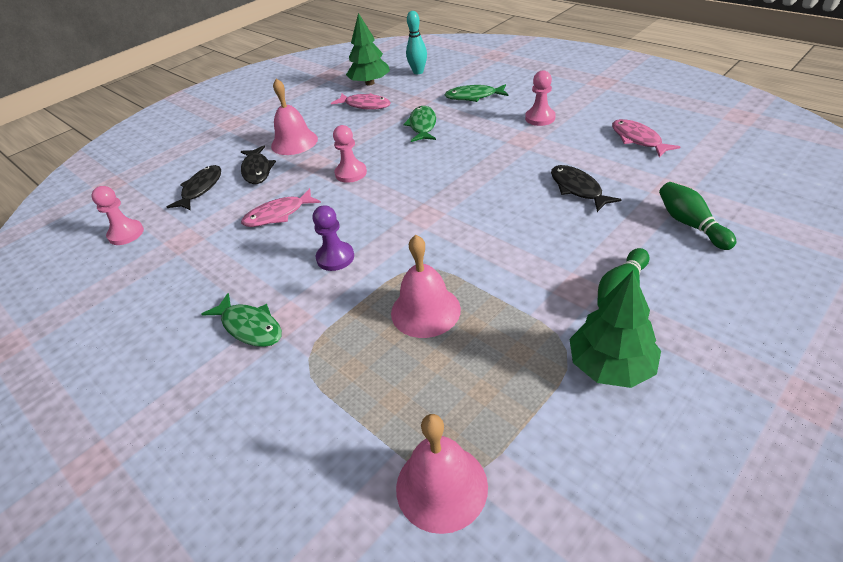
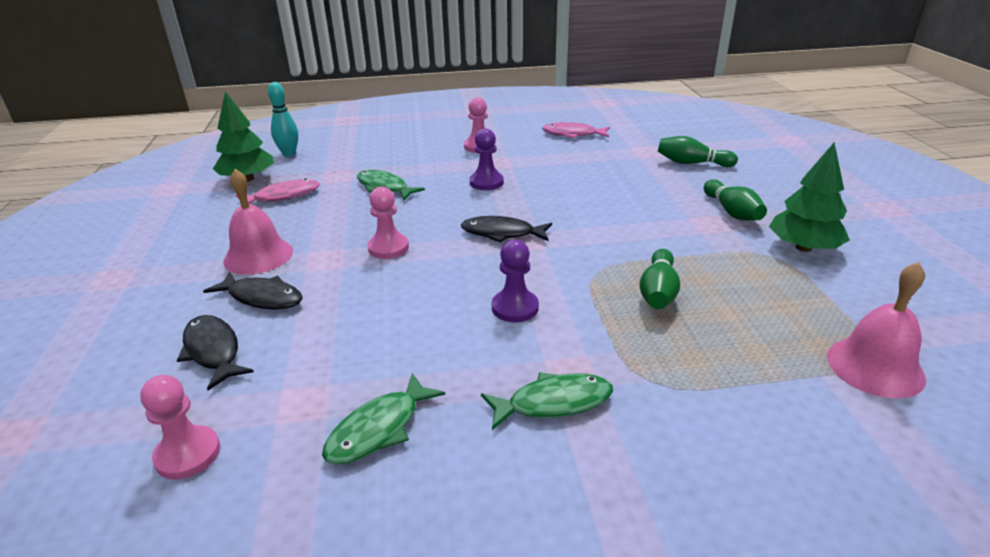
camera: 55 degrees left, 10 degrees down
pink fish [241,188,321,227] -> none
pink bell [391,235,461,338] -> green bowling pin [640,249,680,309]
green fish [445,84,509,102] -> green fish moved to [322,373,445,464]
black fish [551,165,622,212] -> black fish moved to [461,216,552,243]
none -> purple pawn [470,129,504,190]

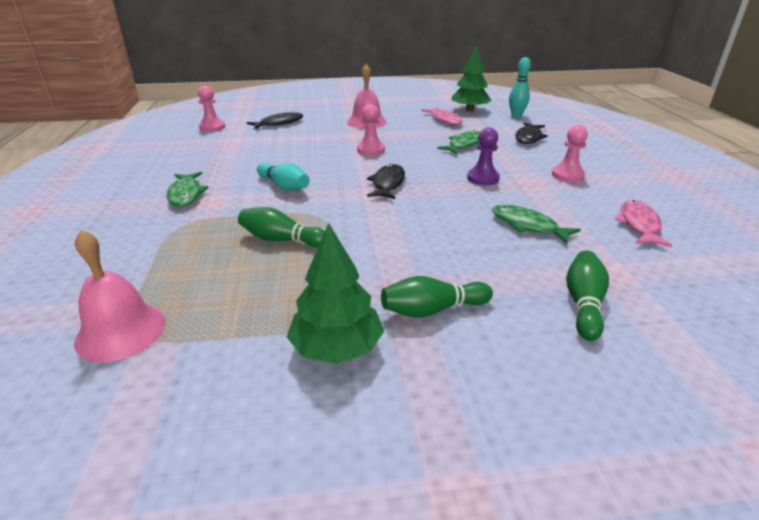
camera: 90 degrees right, 0 degrees up
black fish [203,271,303,310] -> black fish moved to [515,123,548,144]
green fish [322,373,445,464] -> green fish moved to [492,205,581,244]
purple pawn [492,240,539,322] -> turquoise bowling pin [257,162,310,191]

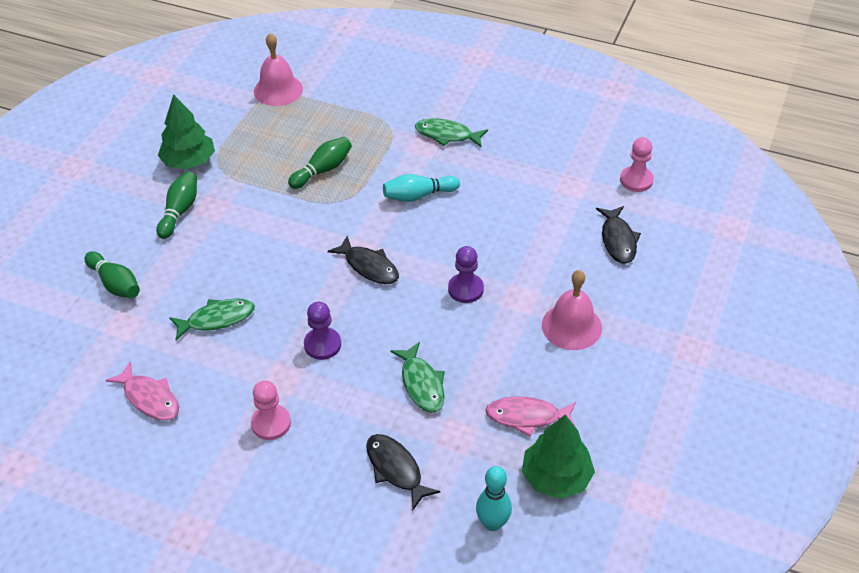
camera: 120 degrees right, 15 degrees up
pink pawn [357,104,385,156] -> purple pawn [448,246,484,303]

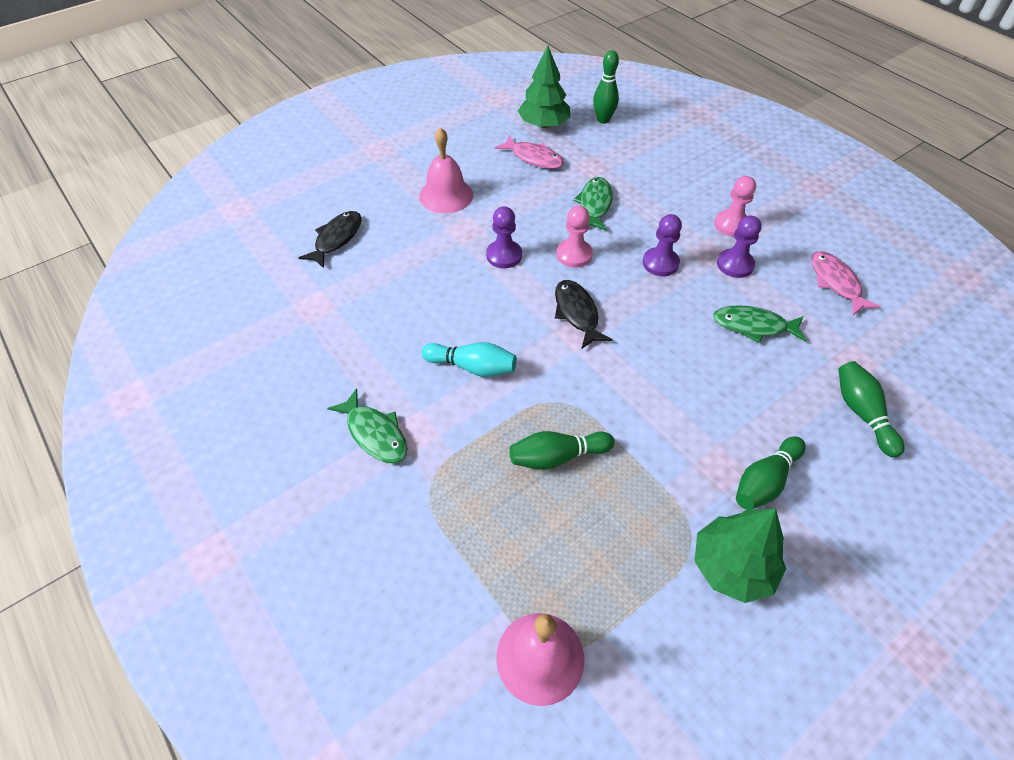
camera: 150 degrees left, 5 degrees up
black fish [366,434,440,510] -> none
turquoise bowling pin [476,466,512,531] -> green bowling pin [593,50,619,124]
pink pawn [620,137,654,192] -> pink pawn moved to [556,206,593,268]
none -> purple pawn [717,216,762,278]

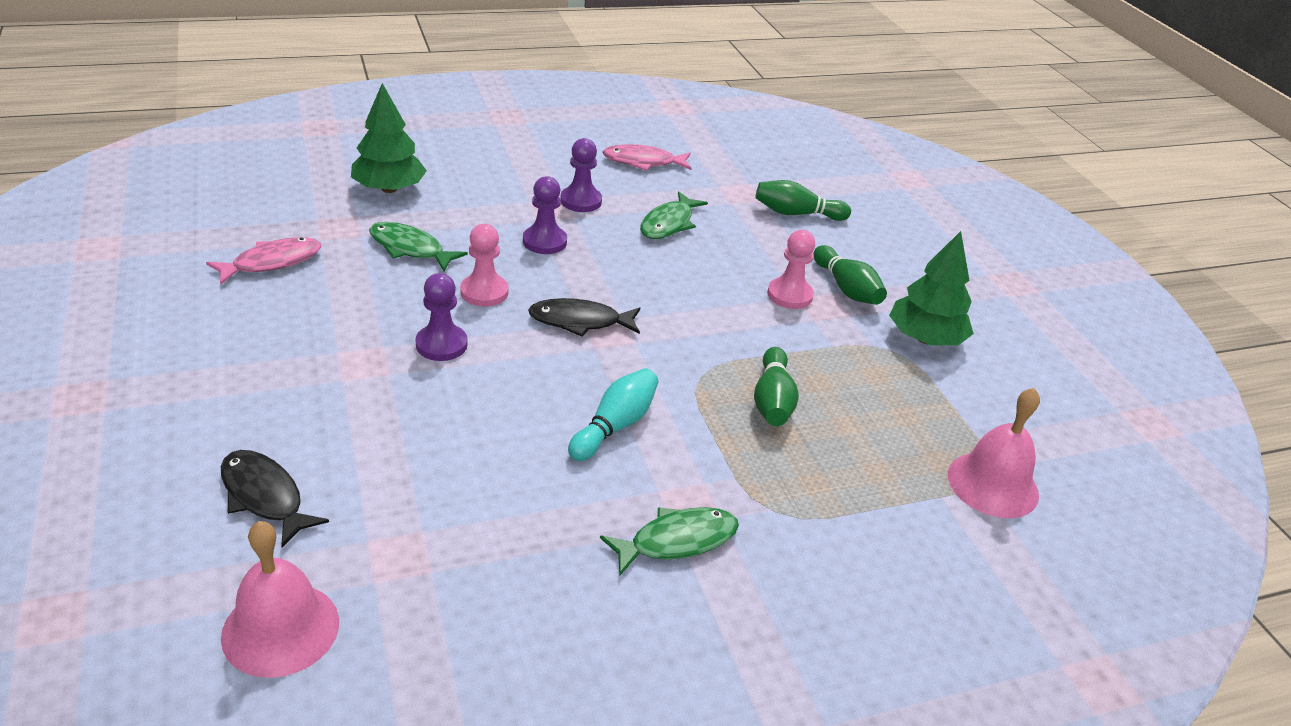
camera: 75 degrees left, 15 degrees down
pink bell [419,128,473,213] -> pink bell moved to [221,521,339,678]
green tree [518,46,570,128] -> green tree moved to [351,83,427,193]
green bowling pin [593,50,619,124] -> none
pink pawn [714,176,756,237] -> pink pawn moved to [767,230,815,309]

